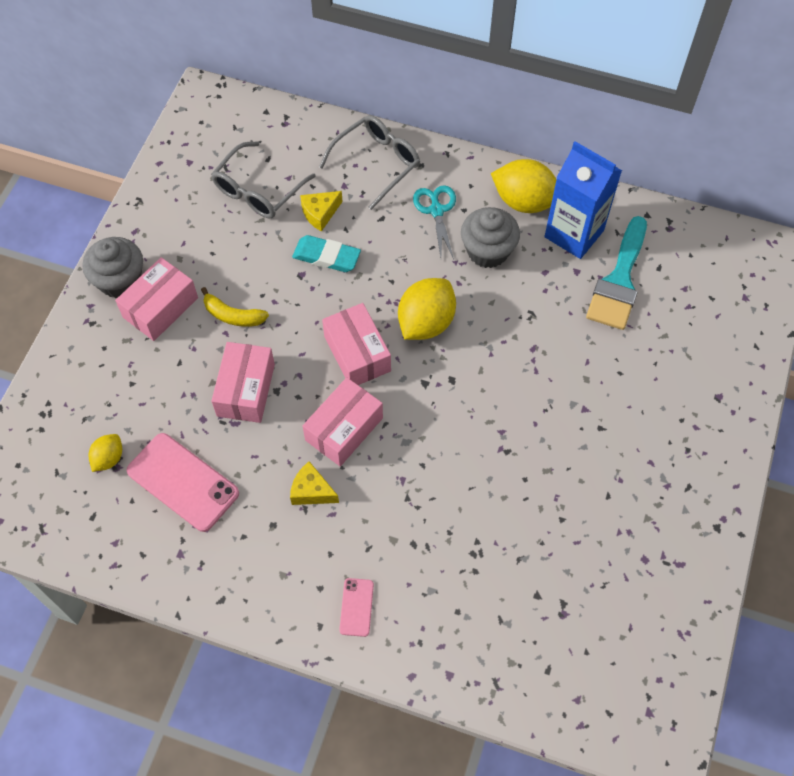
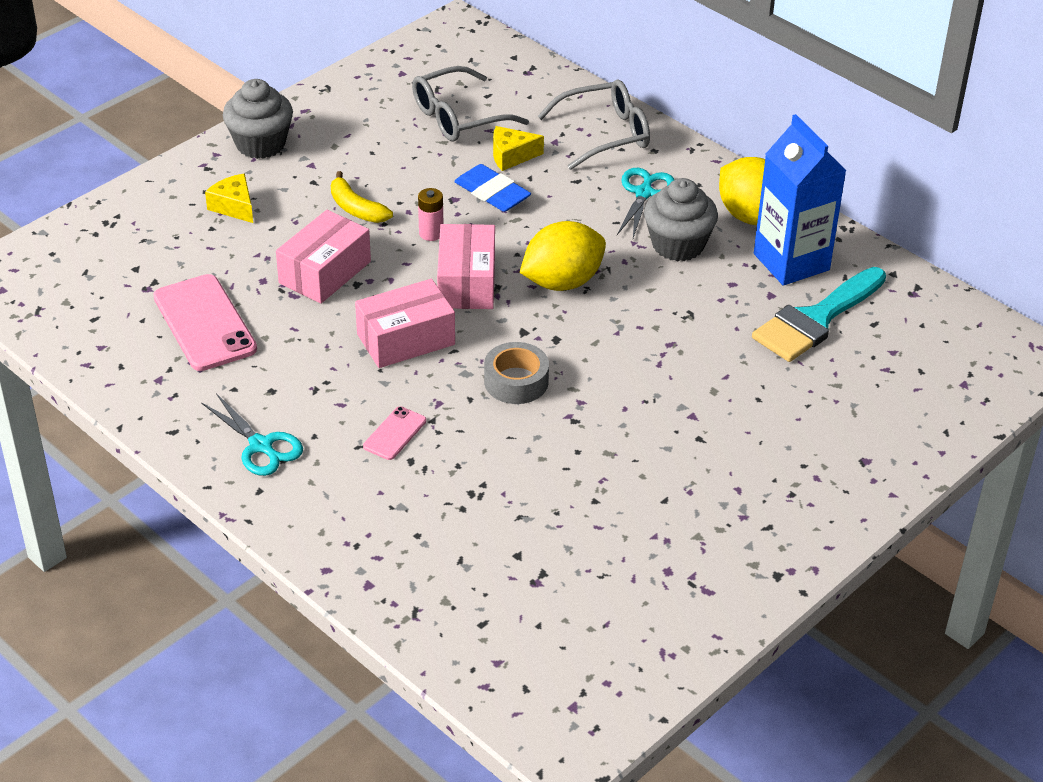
camera: 25 degrees right, 20 degrees down
yellow lemon [89,434,122,472] -> none
pink box [115,257,198,341] -> none
yellow cheese [290,461,339,505] -> yellow cheese moved to [205,174,253,223]
turquoise eraser [292,235,361,272] -> blue eraser [454,164,531,212]
pink phone [339,578,374,637] -> pink phone moved to [363,406,426,460]
none -> turquoise scissors [201,393,303,476]
none -> pink battery [418,188,443,241]
none -> grey tape [484,342,549,404]

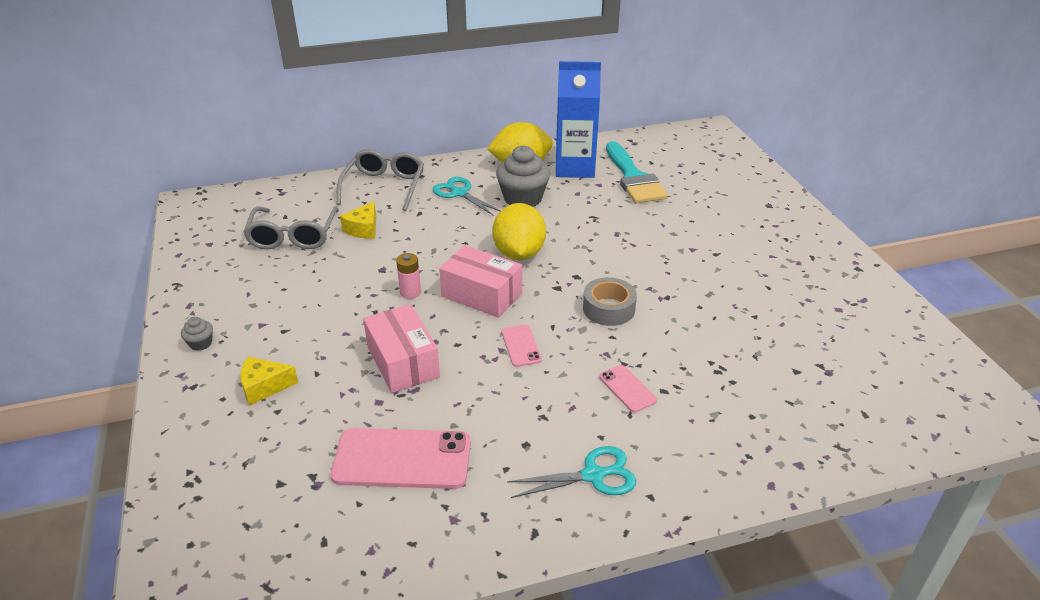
camera: 60 degrees left, 5 degrees down
grey cupcake [223,79,293,159] -> grey cupcake [181,317,213,351], size x0.45
yellow banana [331,171,393,223] -> none
pink box [355,279,455,368] -> pink phone [501,325,542,367]
blue eraser [454,164,531,212] -> none

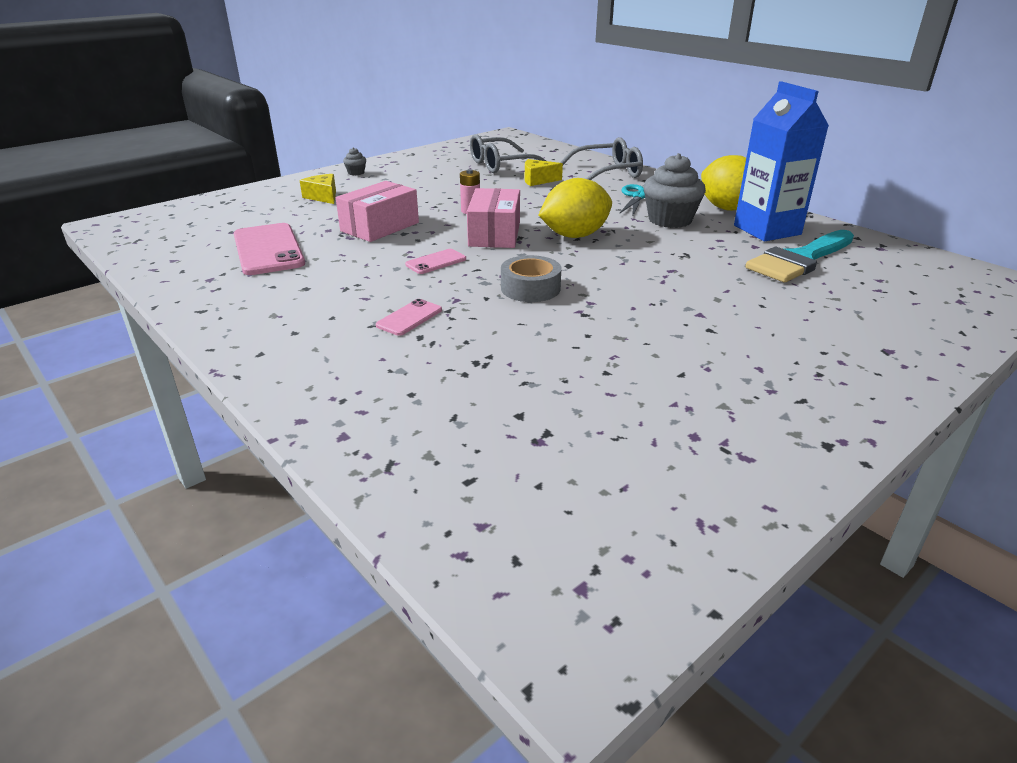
camera: 65 degrees right, 5 degrees down
turquoise scissors [507,446,636,498] -> none

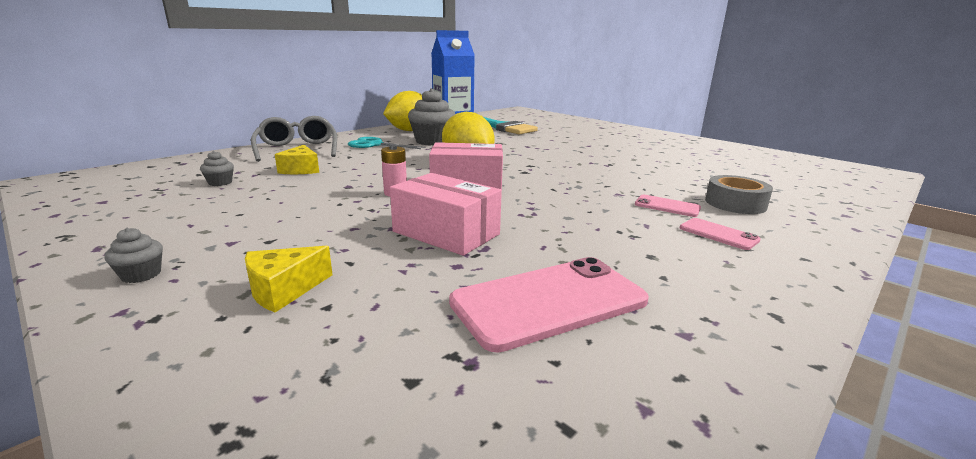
camera: 95 degrees left, 10 degrees down
pink phone [405,249,466,274] -> pink phone moved to [680,218,761,250]
grey glasses [470,134,546,173] -> grey cupcake [200,151,234,186]
grey tape [501,255,561,302] -> grey tape moved to [705,175,773,214]

